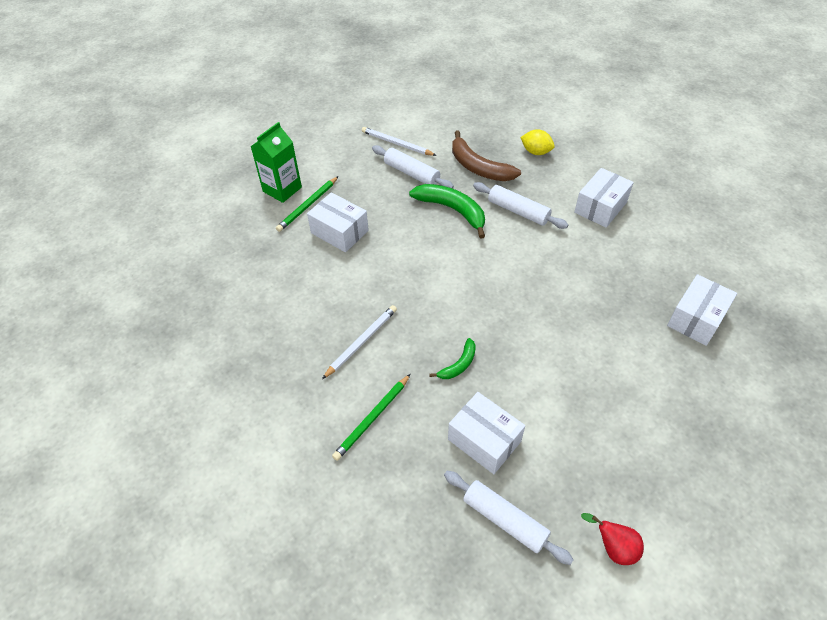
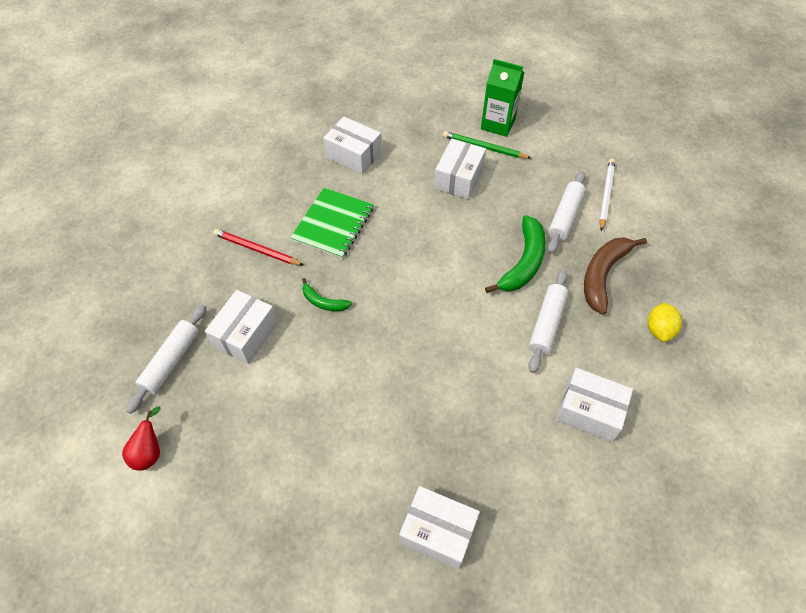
camera: 75 degrees right, 5 degrees up
white pencil [322,305,397,379] -> green notebook [290,188,374,259]
green pencil [332,374,411,461] -> red pencil [213,229,303,265]
none -> white box [323,117,382,175]

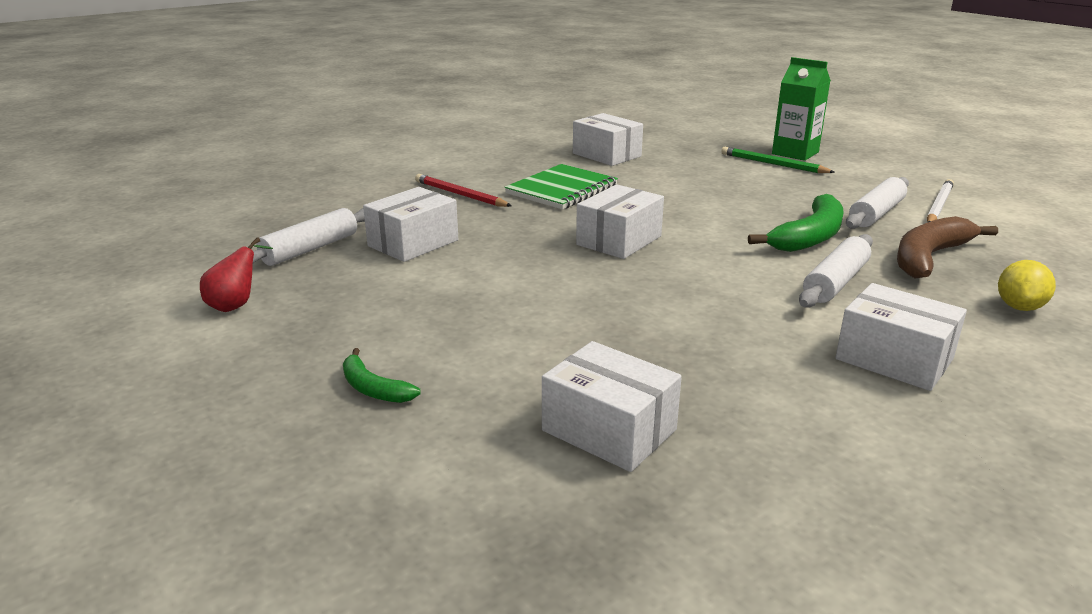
camera: 15 degrees right, 30 degrees down
green banana [302,278,352,311] -> green banana moved to [343,348,421,403]
white box [434,139,486,199] -> white box moved to [576,184,664,259]

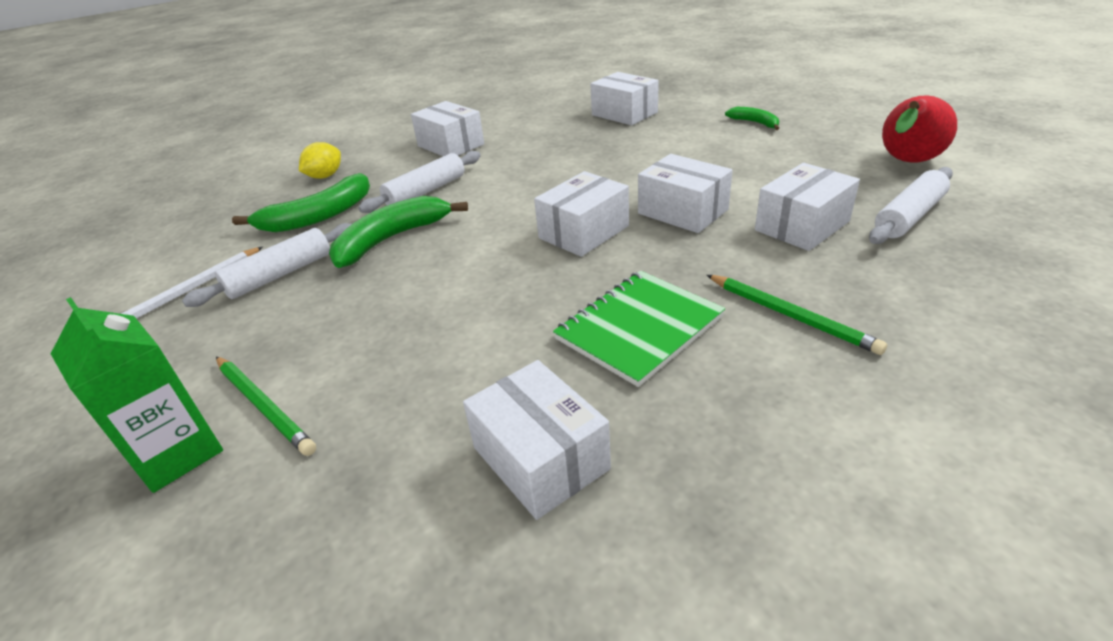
camera: 170 degrees left, 10 degrees up
red pear [200,237,273,312] -> red pear [882,95,957,162], size x1.68
red pencil [415,174,512,207] -> green pencil [707,275,887,355]
brown banana [897,216,998,278] -> green banana [232,173,370,233]
none -> white box [638,154,733,233]

